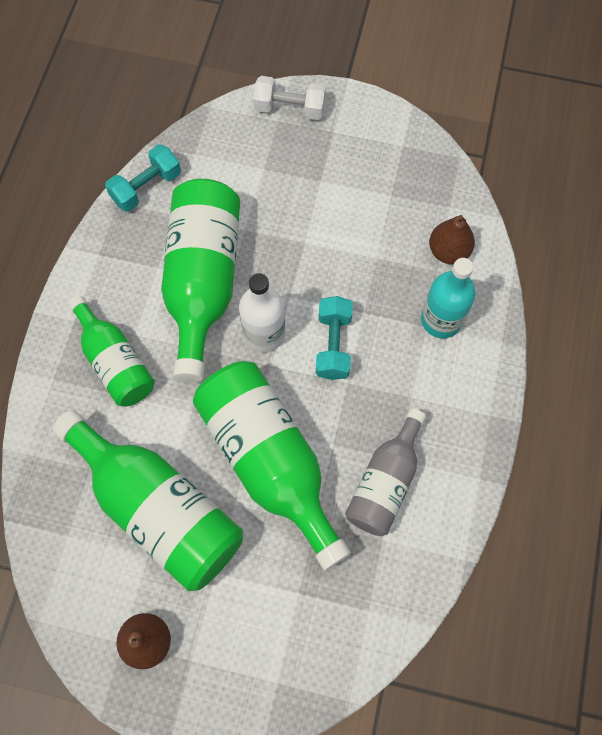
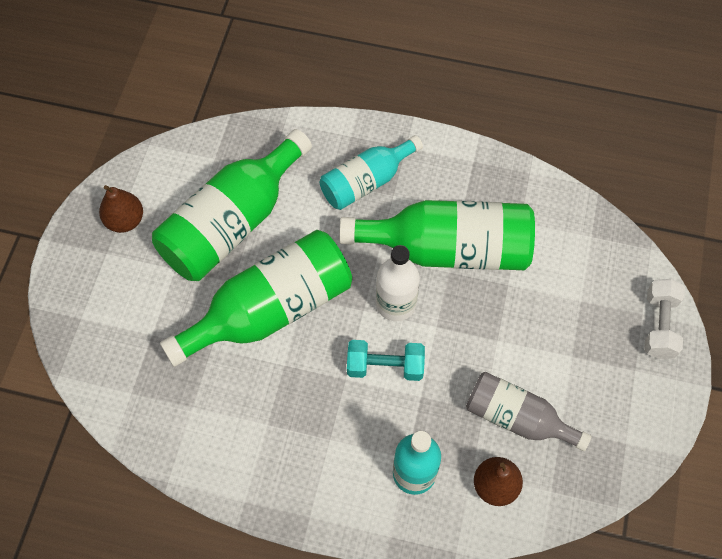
camera: 90 degrees right, 5 degrees down
green bottle [68,296,155,407] -> turquoise bottle [320,135,423,210]
turquoise dumbbell [105,144,181,212] -> none
grey bottle [345,408,426,536] -> grey bottle moved to [466,372,592,451]

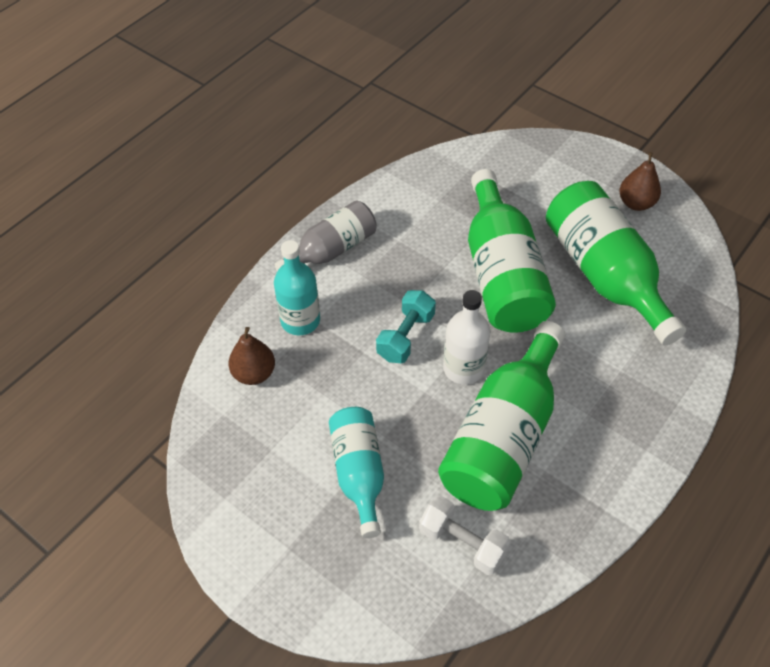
camera: 115 degrees right, 10 degrees down
turquoise bottle [320,135,423,210] -> turquoise bottle moved to [329,407,384,538]
grey bottle [466,372,592,451] -> grey bottle moved to [274,200,377,271]
white dumbbell [644,279,685,359] -> white dumbbell moved to [419,496,511,575]

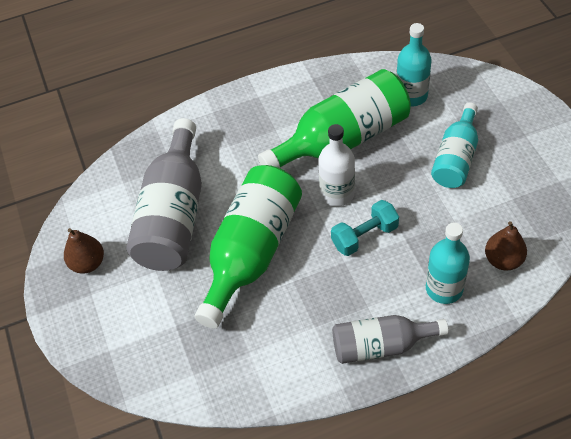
camera: 145 degrees left, 0 degrees up
white dumbbell [419,496,511,575] -> turquoise bottle [396,23,431,106]
green bottle [546,181,686,345] -> grey bottle [126,118,202,271]

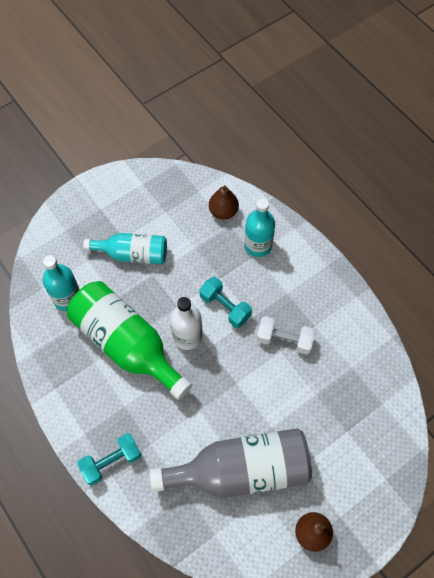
camera: 110 degrees left, 10 degrees up
green bottle [195,165,302,329] -> none
grey bottle [332,315,448,364] -> none
none -> turquoise dumbbell [77,433,141,485]
none -> white dumbbell [257,316,315,355]

